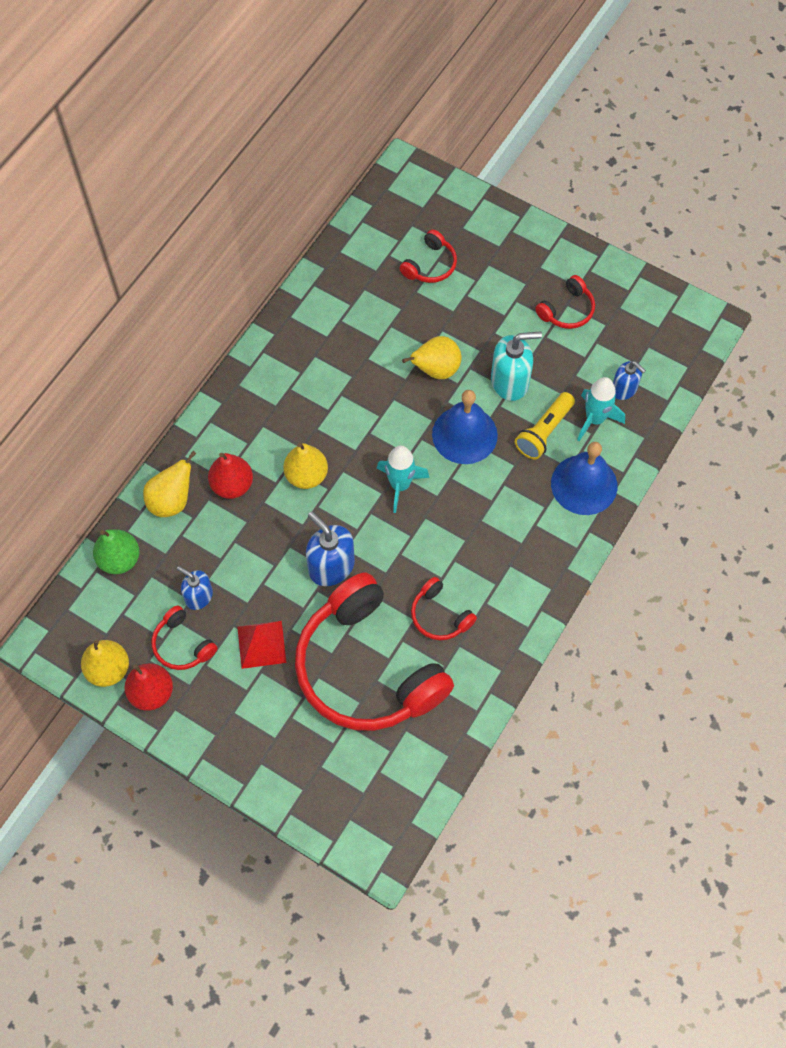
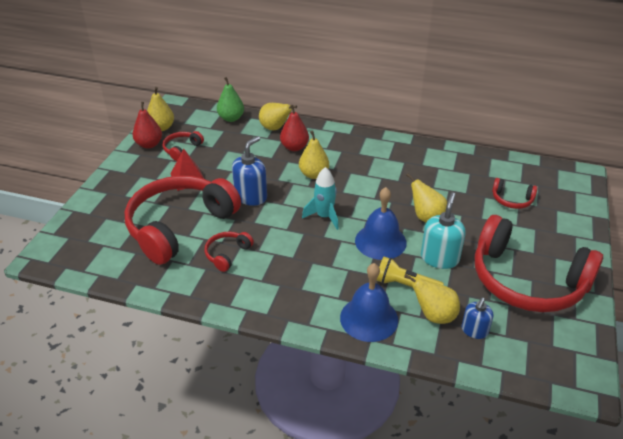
camera: 75 degrees right, 25 degrees down
blue soap dispenser [177,566,213,610] -> none
turquoise soap dispenser [491,331,542,401] -> turquoise soap dispenser turned 135 degrees counterclockwise [421,192,465,269]
red headphones [535,275,595,329] -> red headphones [475,215,603,312], size x2.39
turquoise rocket [577,377,625,441] -> yellow pear [404,274,460,324]

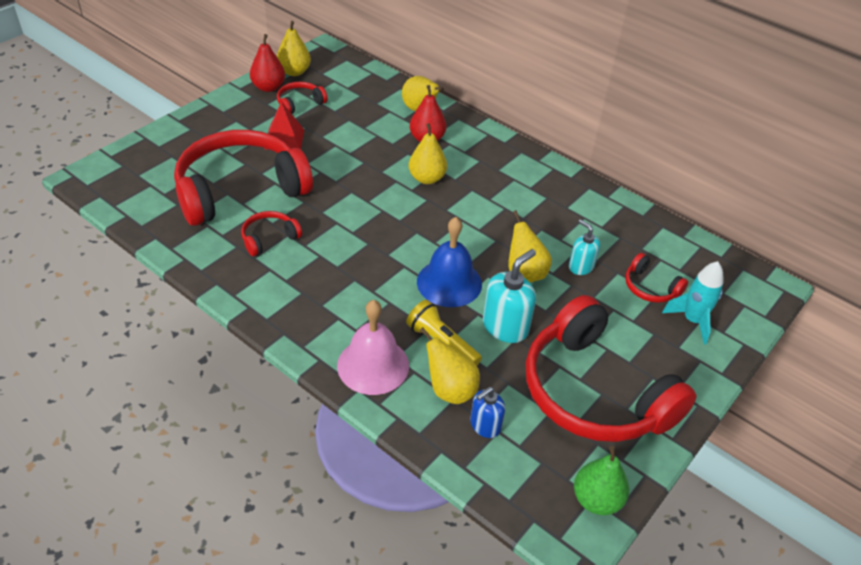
camera: 20 degrees right, 5 degrees up
green pear [217,77,244,122] -> green pear moved to [574,446,629,515]
blue soap dispenser [232,136,267,206] -> none
turquoise rocket [302,167,339,230] -> turquoise rocket moved to [662,261,724,345]
blue bell [340,263,398,342] -> pink bell [337,300,409,395]
none -> turquoise soap dispenser [569,219,600,275]

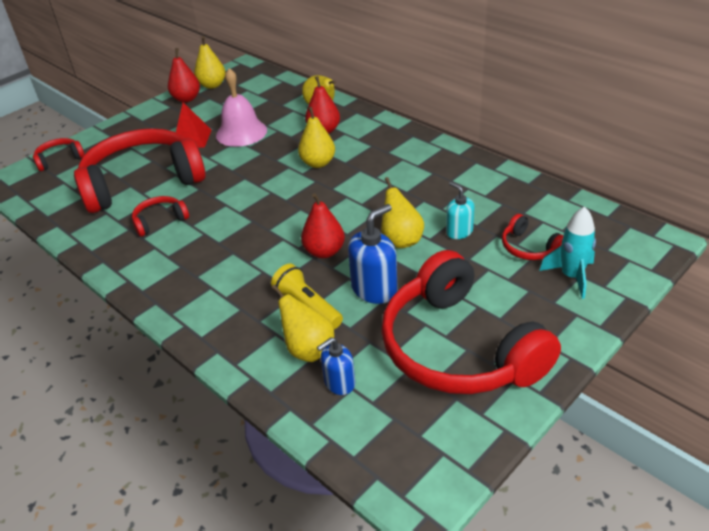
camera: 10 degrees right, 5 degrees down
red headphones [277,82,328,114] -> red headphones moved to [33,138,85,171]
pink bell [337,300,409,395] -> pink bell moved to [216,68,267,147]
blue bell [417,217,482,307] -> red pear [301,193,345,258]
turquoise soap dispenser [483,249,536,343] -> blue soap dispenser [348,204,398,304]
green pear [574,446,629,515] -> none

